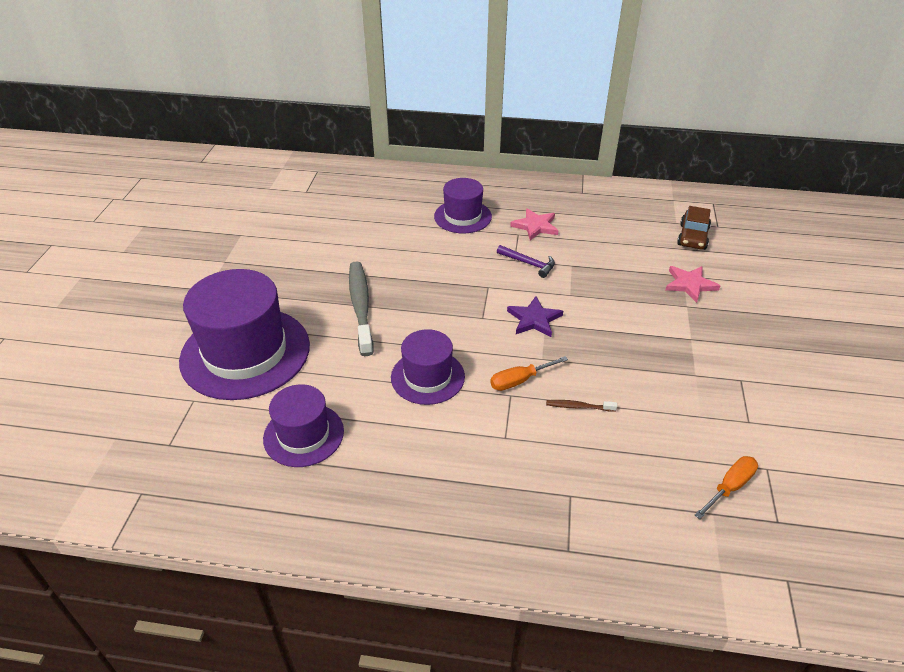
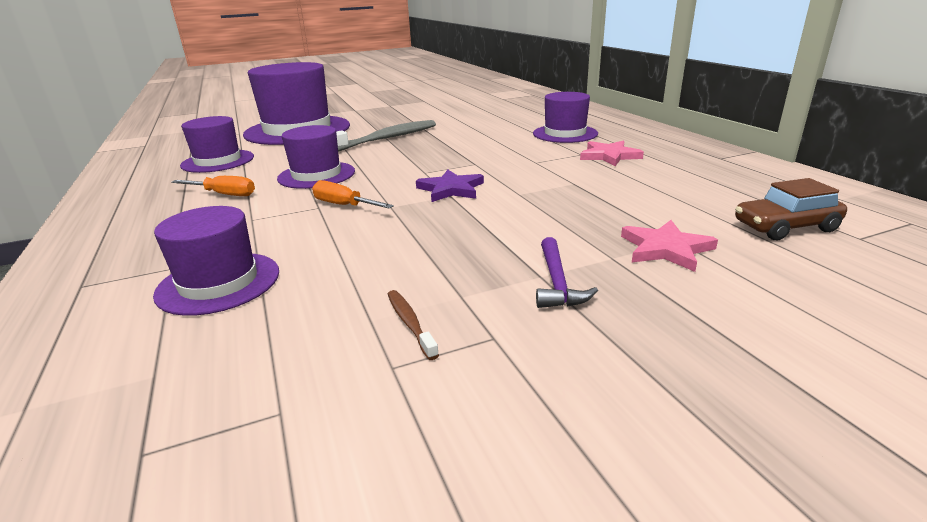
camera: 60 degrees right, 15 degrees down
purple hammer [497,245,555,278] -> purple hammer moved to [536,237,598,308]
brown toothbrush [546,400,617,412] -> brown toothbrush moved to [388,290,439,360]
orange screwdriver [695,456,758,519] -> orange screwdriver moved to [171,176,255,196]
none -> purple hat [153,206,279,316]

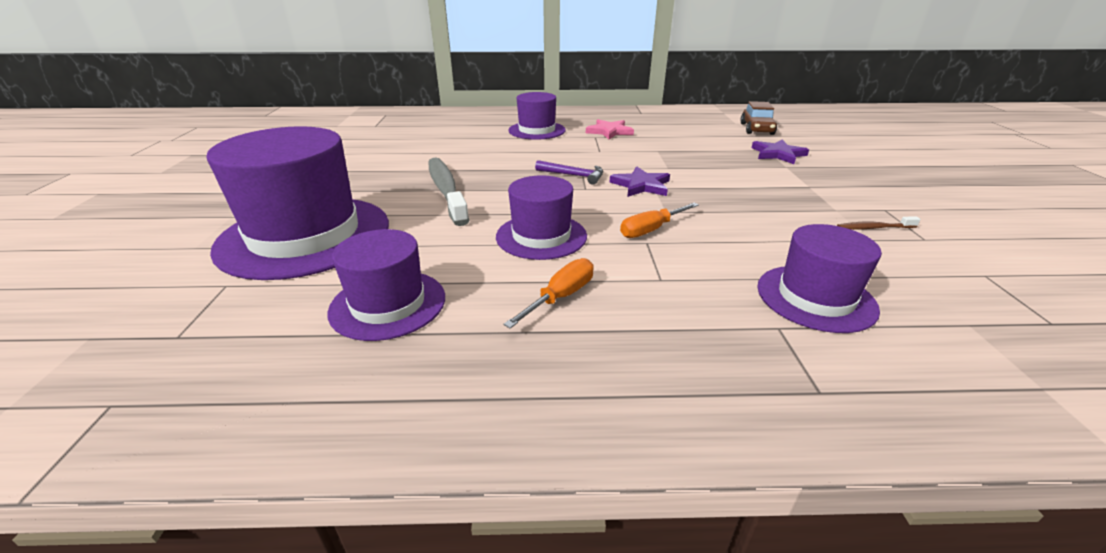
camera: 70 degrees left, 5 degrees up
purple hammer [536,237,598,308] -> purple hammer moved to [535,160,603,185]
pink star [621,220,718,272] -> purple star [752,139,809,164]

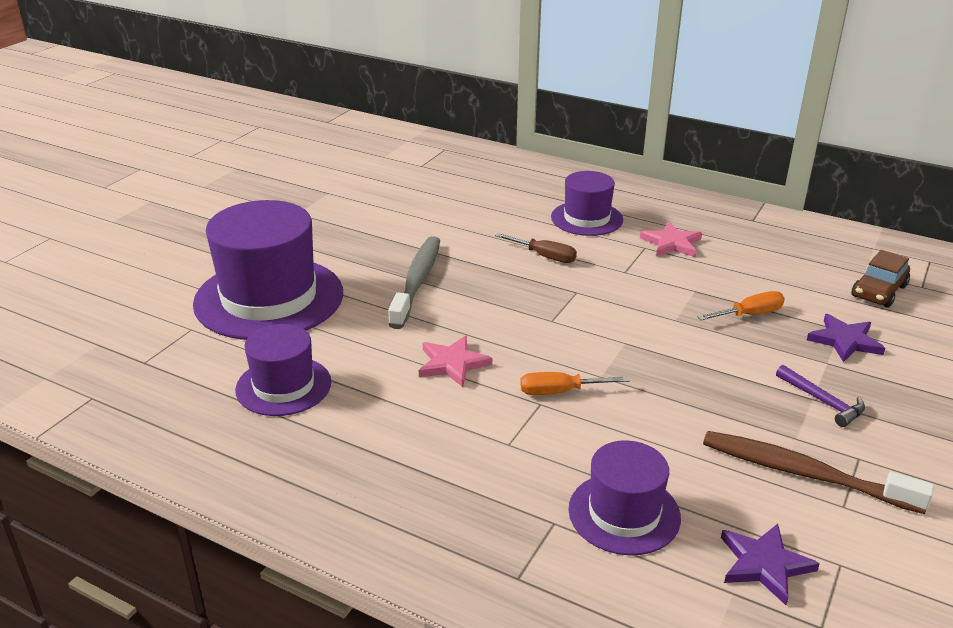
camera: 30 degrees right, 0 degrees up
purple hat [496,175,587,260] -> pink star [419,336,492,387]
orange screwdriver [503,258,594,329] -> orange screwdriver moved to [698,291,785,320]
purple hammer [535,160,603,185] -> purple hammer moved to [776,365,865,427]
purple star [610,166,670,197] -> purple star moved to [721,524,820,605]
brown toothbrush [837,216,921,230] -> brown toothbrush [703,431,934,514], size x2.27
none -> brown screwdriver [495,233,577,263]

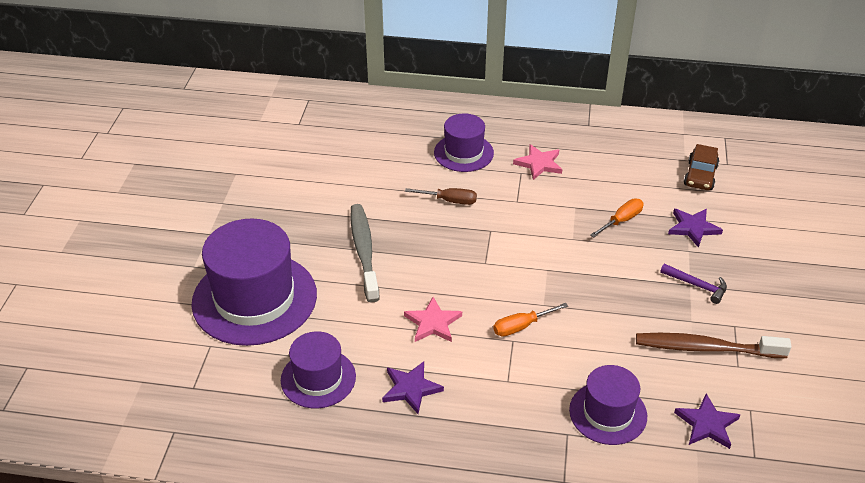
camera: 20 degrees left, 10 degrees up
none -> purple star [382,361,444,414]

